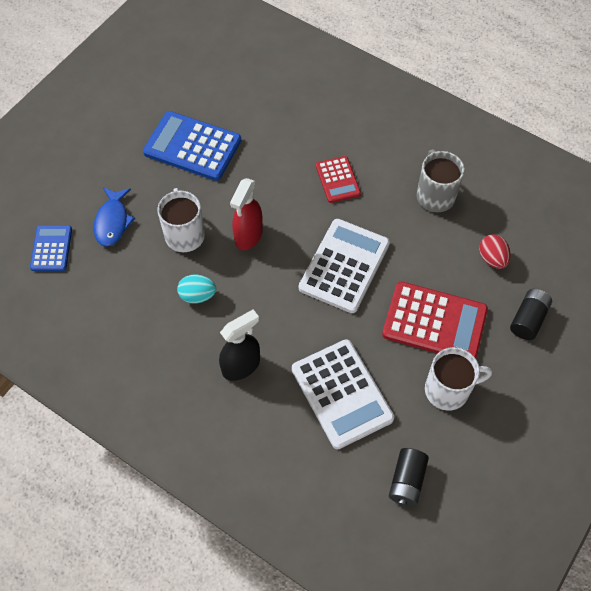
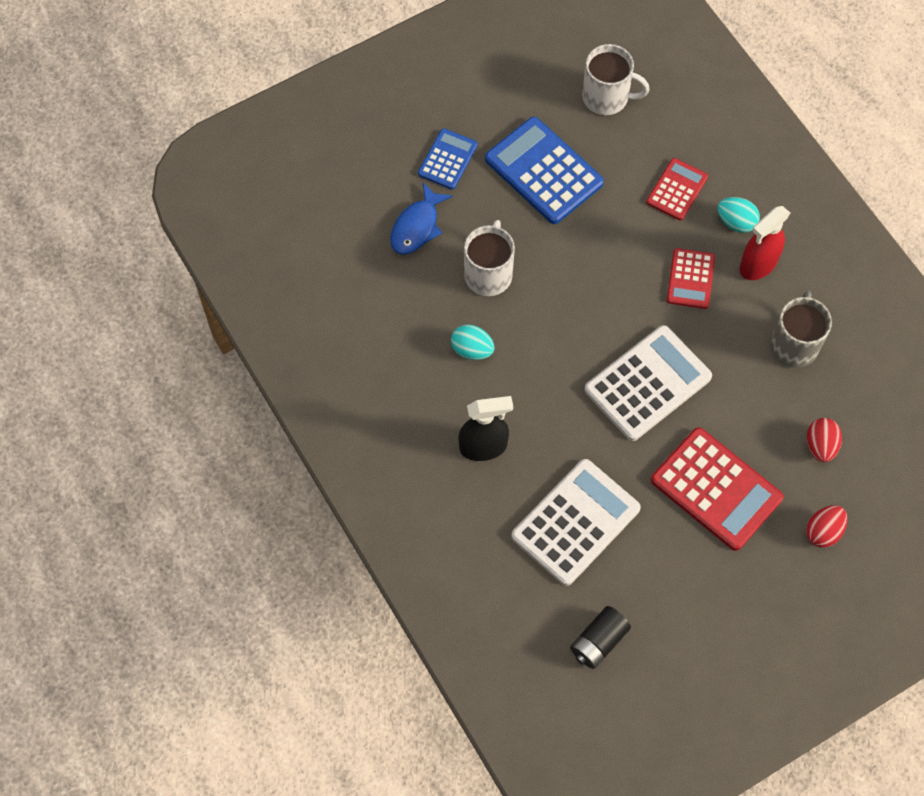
camera: 25 degrees right, 5 degrees up
blue calculator [30,225,72,271] -> blue calculator moved to [418,128,478,190]
red spray bottle [230,178,263,250] -> red spray bottle moved to [739,206,790,280]
white calculator [292,339,394,449] -> white calculator turned 135 degrees counterclockwise [511,459,641,586]
white mug [425,347,492,411] -> white mug moved to [582,44,650,115]
black battery [510,289,552,340] -> red egg [806,505,848,548]
none -> red calculator [646,158,708,221]
none -> turquoise egg [717,197,760,233]

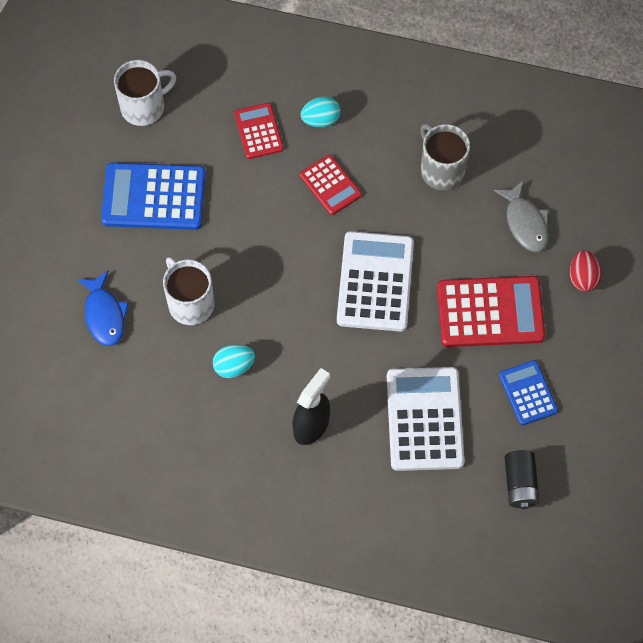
camera: 45 degrees left, 0 degrees up
blue calculator [418,128,478,190] -> blue calculator moved to [499,360,558,425]
red spray bottle [739,206,790,280] -> none
red egg [807,418,842,462] -> grey fish [494,181,549,252]

